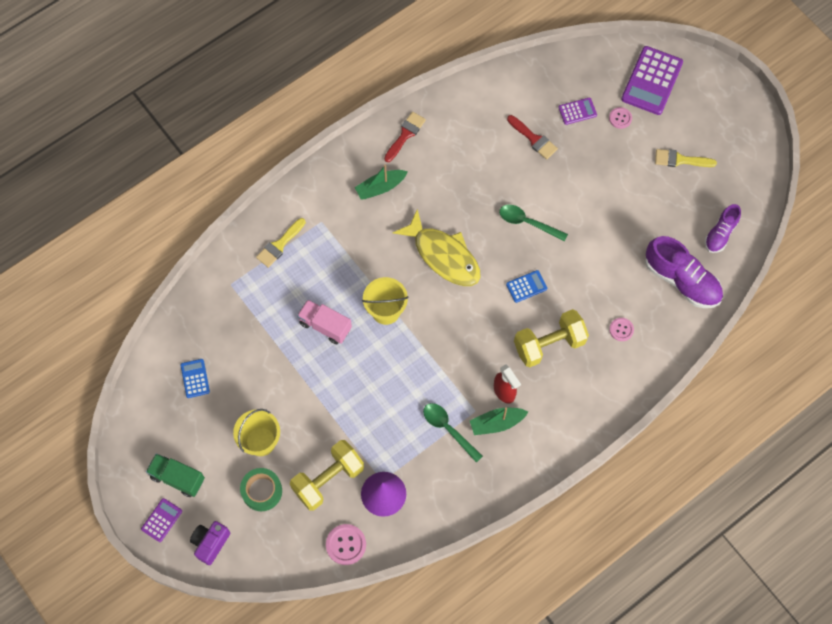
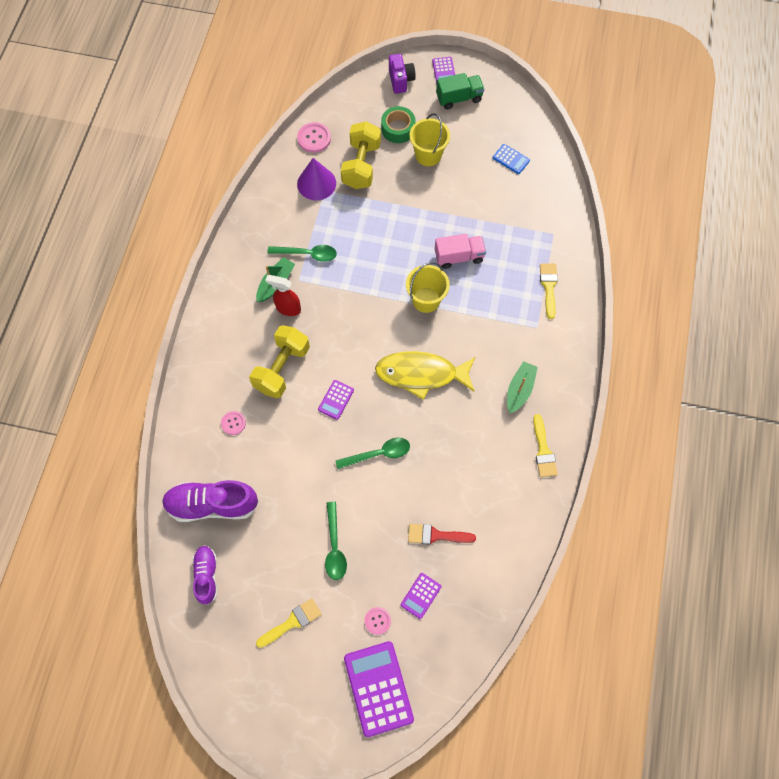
camera: 140 degrees right, 0 degrees up
red brush [384,112,426,162] -> yellow brush [533,414,558,477]
blue calculator [506,270,547,303] -> purple calculator [318,380,354,420]
none -> green spoon [325,502,347,580]

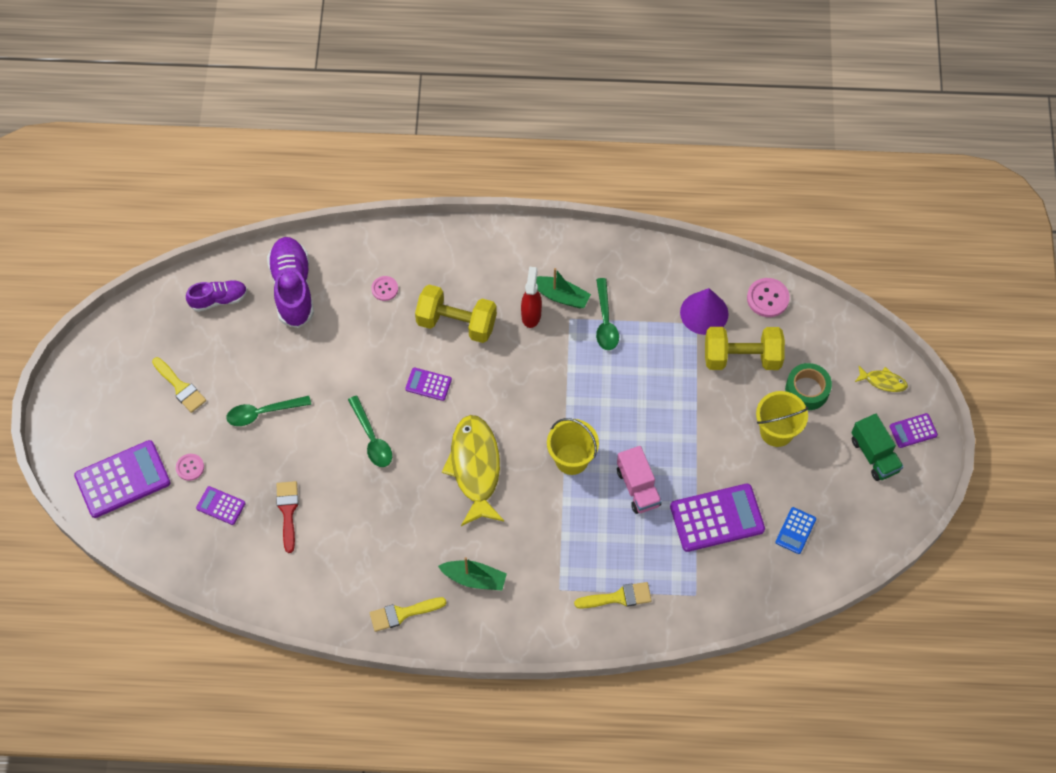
camera: 80 degrees right, 5 degrees down
purple camera [389,54,416,94] -> yellow fish [855,366,908,392]
none -> purple calculator [670,483,765,552]

